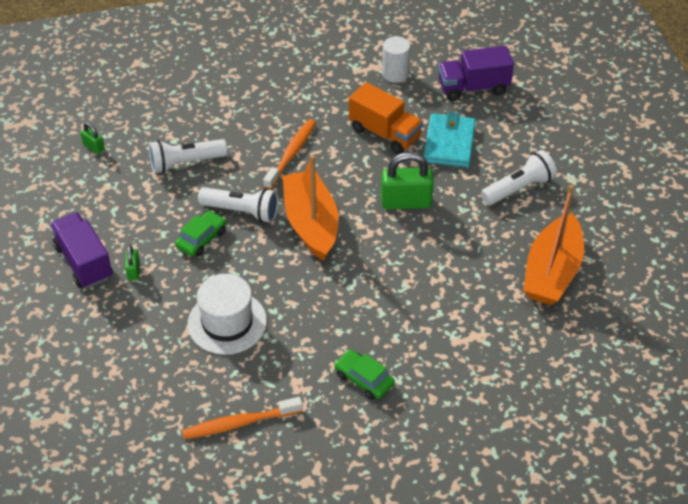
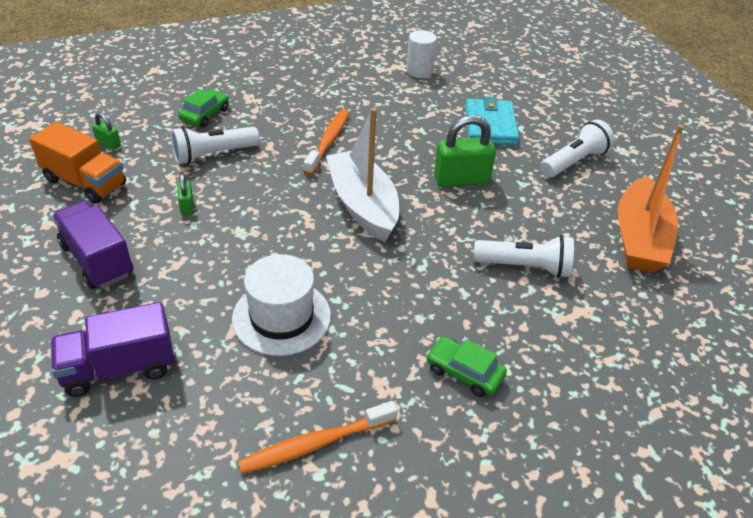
camera: 10 degrees left, 5 degrees down
green padlock [125,245,140,280] -> green padlock moved to [177,173,194,215]
green car [175,211,226,257] -> green car moved to [178,89,229,127]
white flashlight [198,187,279,223] -> white flashlight moved to [474,235,574,278]
orange boat [283,155,339,261] -> white boat [326,108,399,242]
orange truck [349,82,423,154] -> orange truck moved to [29,122,126,204]
purple truck [438,46,514,101] -> purple truck moved to [51,302,174,397]

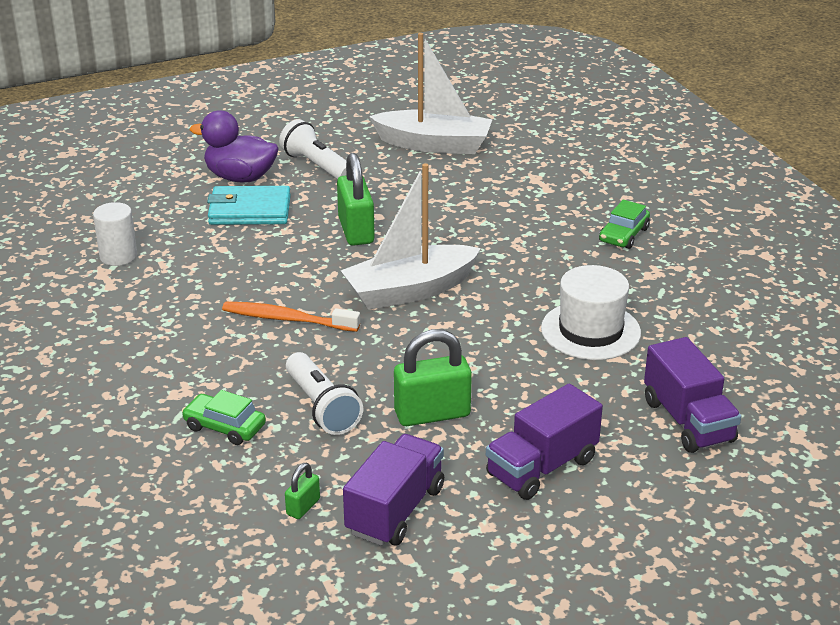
camera: 90 degrees left, 10 degrees down
orange truck [29,122,126,204] -> purple truck [343,434,444,546]
green padlock [177,173,194,215] -> green padlock [394,329,472,426], size x2.05
orange toothbrush [238,401,398,474] -> none
white flashlight [474,235,574,278] -> none
orange boat [618,124,684,272] -> white boat [369,33,493,154]
none -> purple duck [190,110,279,183]

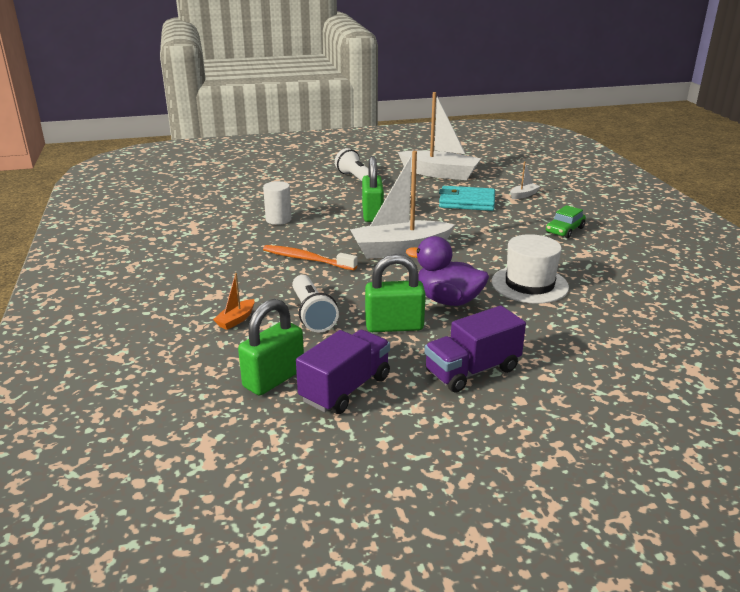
camera: 10 degrees right, 5 degrees down
white cylinder [93,202,137,266] -> white cylinder moved to [263,181,292,225]
green car [182,390,266,445] -> orange boat [213,273,255,330]
purple duck [190,110,279,183] -> purple duck moved to [406,236,489,306]
turquoise wallet [207,186,291,225] -> turquoise wallet moved to [439,186,495,211]
green padlock [285,463,320,519] -> green padlock [238,299,304,395], size x2.05
purple truck [644,337,741,453] -> none
none -> white boat [510,161,540,199]

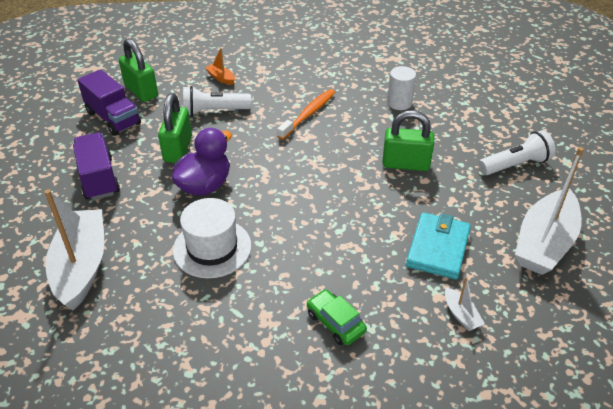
camera: 100 degrees right, 15 degrees up
white boat [350,151,455,259] -> white boat moved to [45,189,104,310]

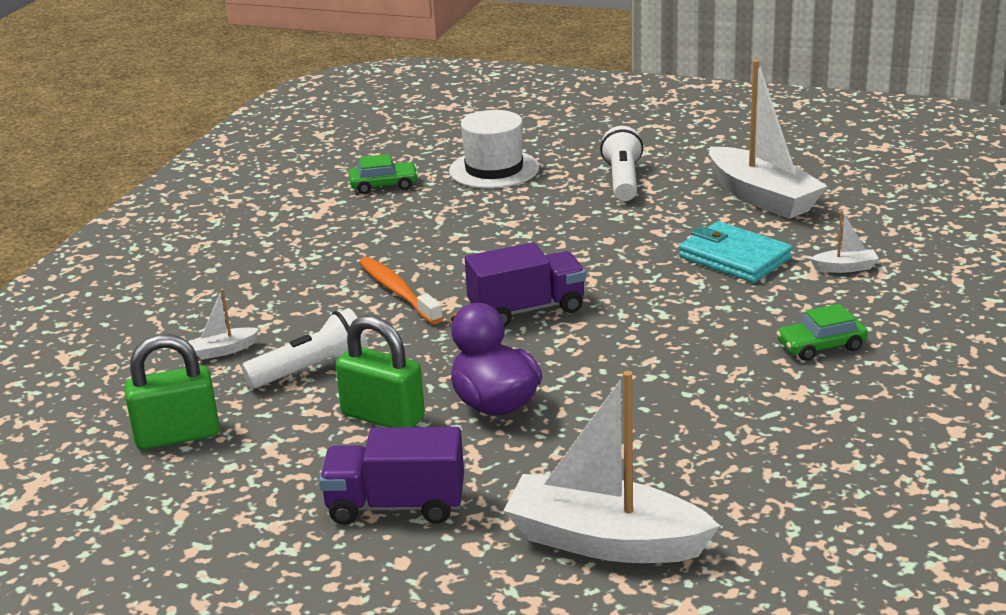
camera: 65 degrees left, 15 degrees down
purple truck [77,69,141,136] -> purple truck moved to [465,242,586,327]
white hat [173,198,251,278] -> white hat moved to [449,110,539,189]
white flashlight [183,86,251,116] -> white flashlight turned 135 degrees counterclockwise [242,308,368,389]
orange boat [205,48,235,85] -> white boat [188,289,259,360]
green padlock [382,110,434,171] -> none
white cylinder [387,66,416,110] -> none
none -> green car [349,154,418,194]

